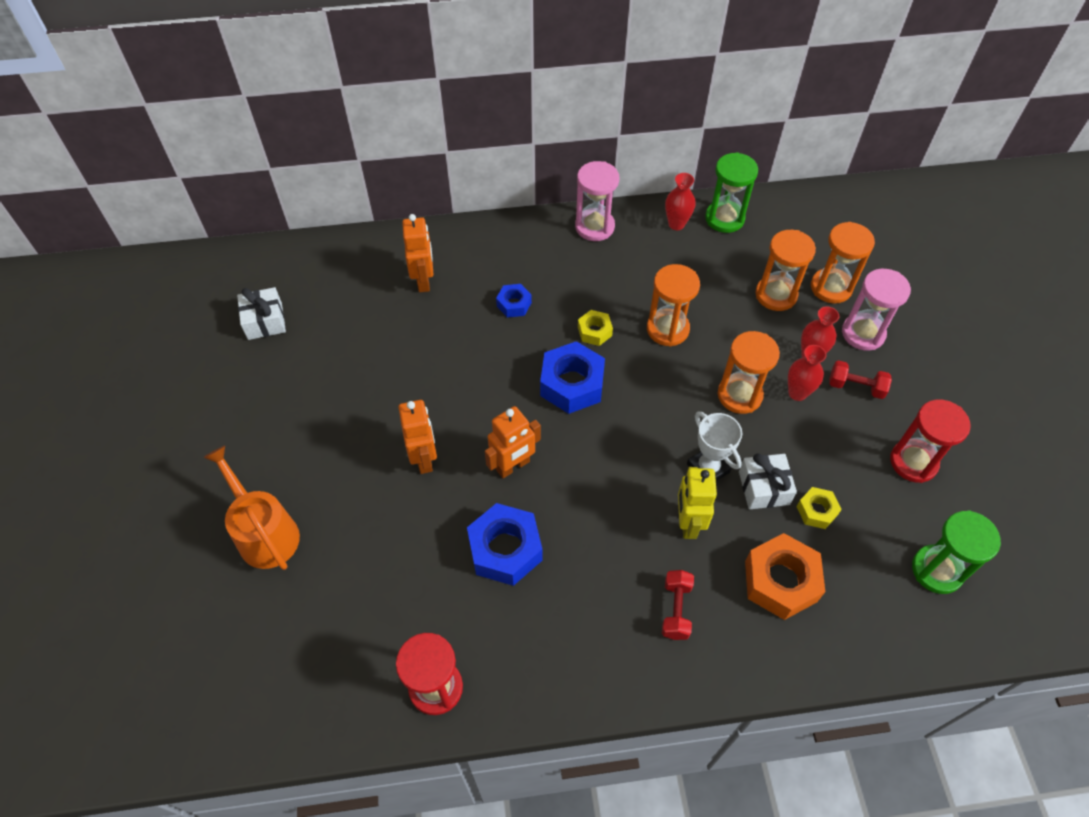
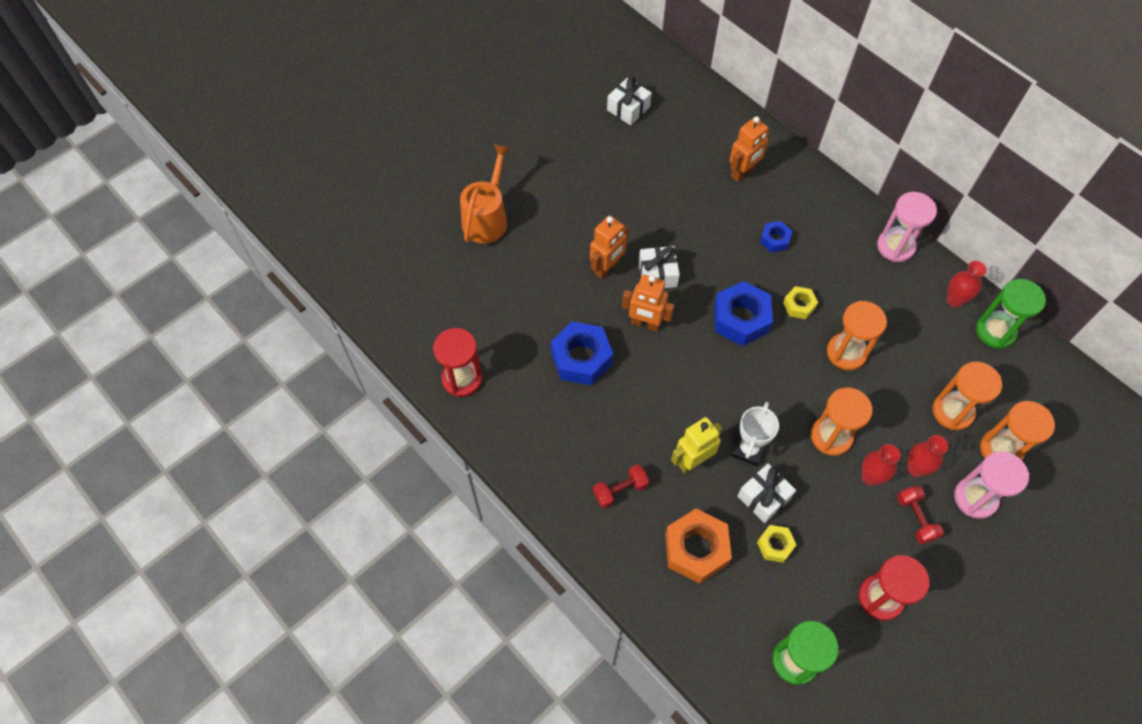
camera: 55 degrees right, 5 degrees up
none -> white gift [639,246,680,288]

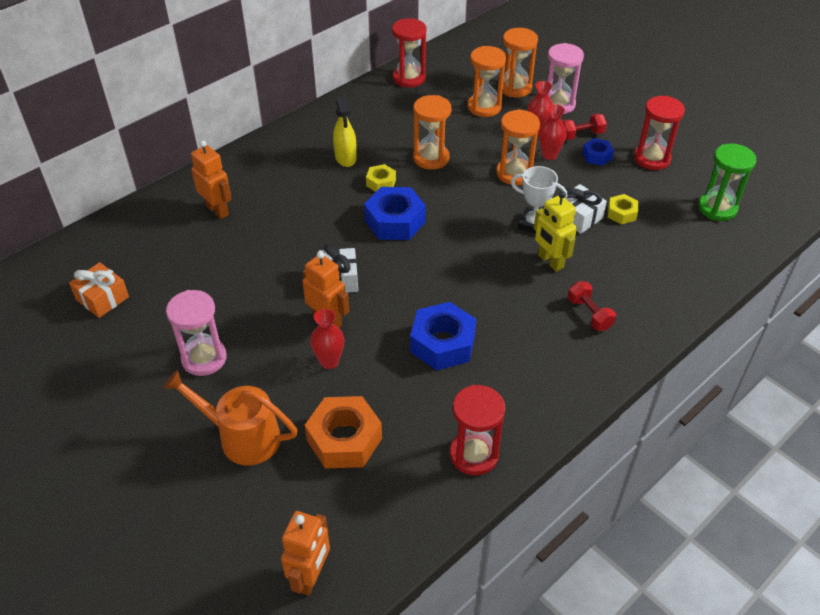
camera: 90 degrees left, 15 degrees down
white gift [607,76,652,125] -> orange gift [69,262,129,318]
orange robot [622,275,674,332] -> orange robot moved to [281,511,330,596]
orange nut [665,509,732,584] -> orange nut moved to [305,396,382,469]
blue nut [760,221,792,253] -> blue nut moved to [582,138,614,166]
pink hourglass [877,192,937,262] -> pink hourglass moved to [166,290,227,376]
red vase [947,261,987,307] -> red vase moved to [310,309,344,369]
green hourglass [976,279,1046,349] -> red hourglass [392,18,426,88]
none -> yellow spray bottle [333,97,357,167]

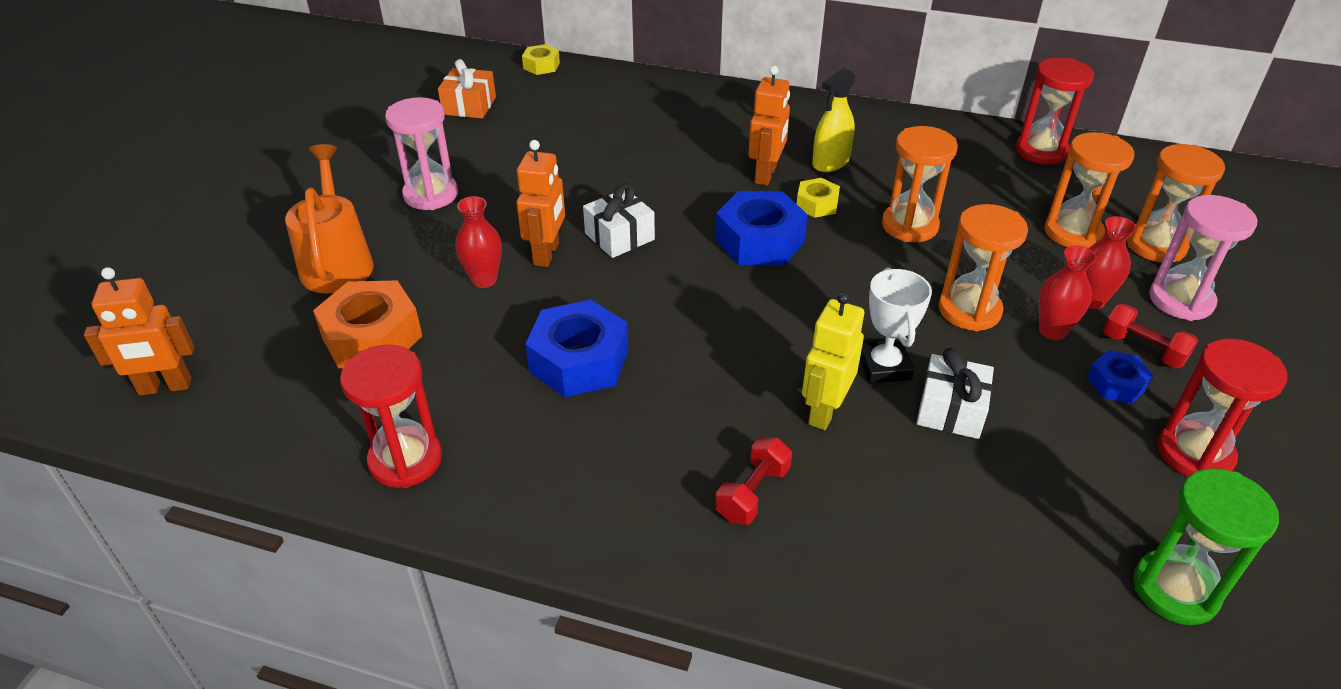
camera: 60 degrees right, 5 degrees down
orange robot [191,140,232,219] -> orange robot moved to [748,66,790,186]
yellow nut [608,194,638,224] -> yellow nut moved to [522,44,560,75]

